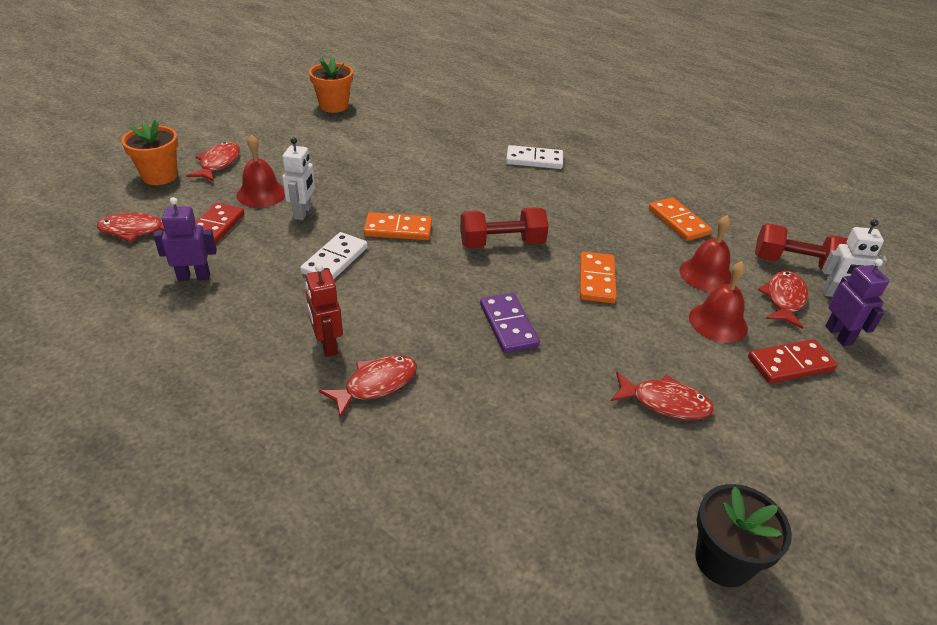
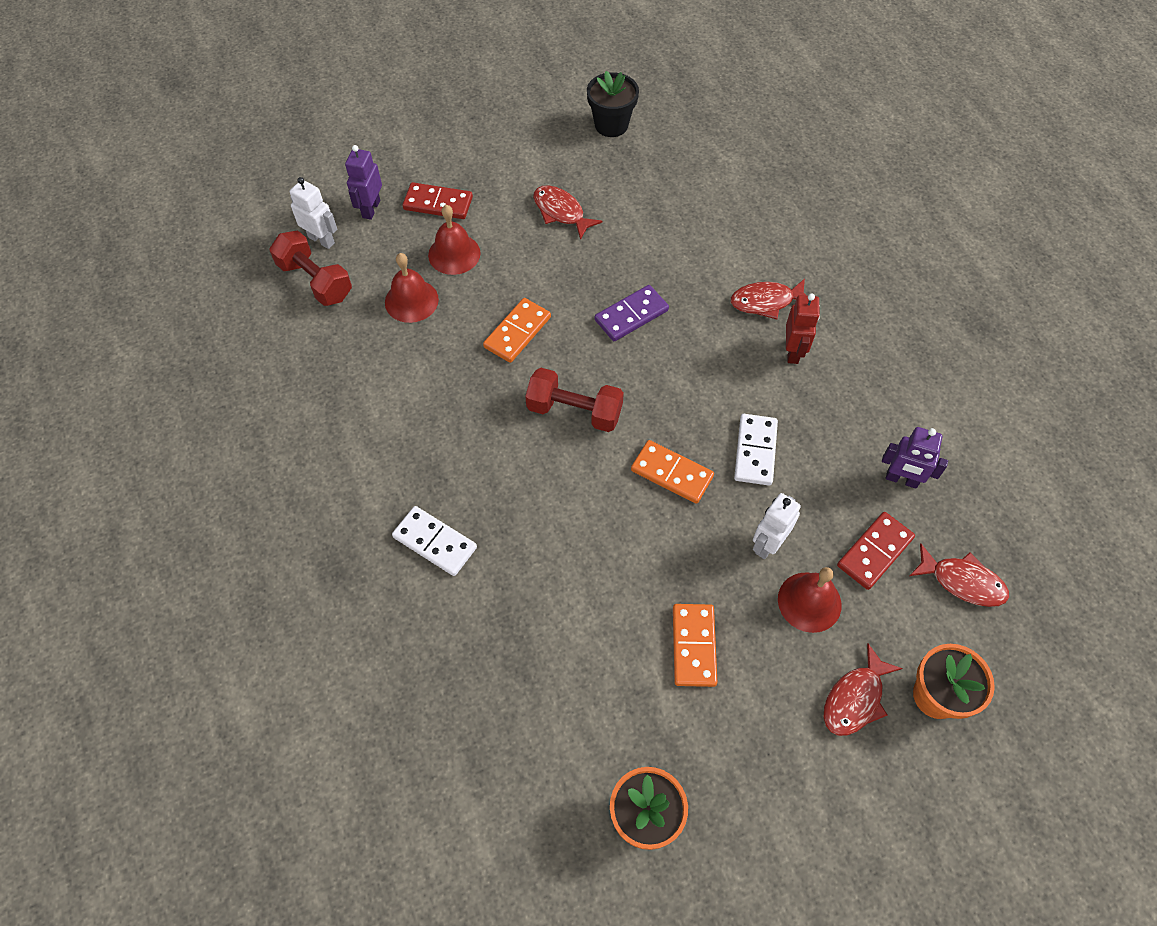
camera: 150 degrees left, 20 degrees up
white domino [300,232,368,279] -> white domino turned 45 degrees counterclockwise [734,414,778,486]
purple domino [480,293,540,353] -> purple domino turned 45 degrees clockwise [595,285,669,341]
orange domino [649,197,712,241] -> orange domino moved to [673,604,717,687]
red fish [758,271,808,329] -> none

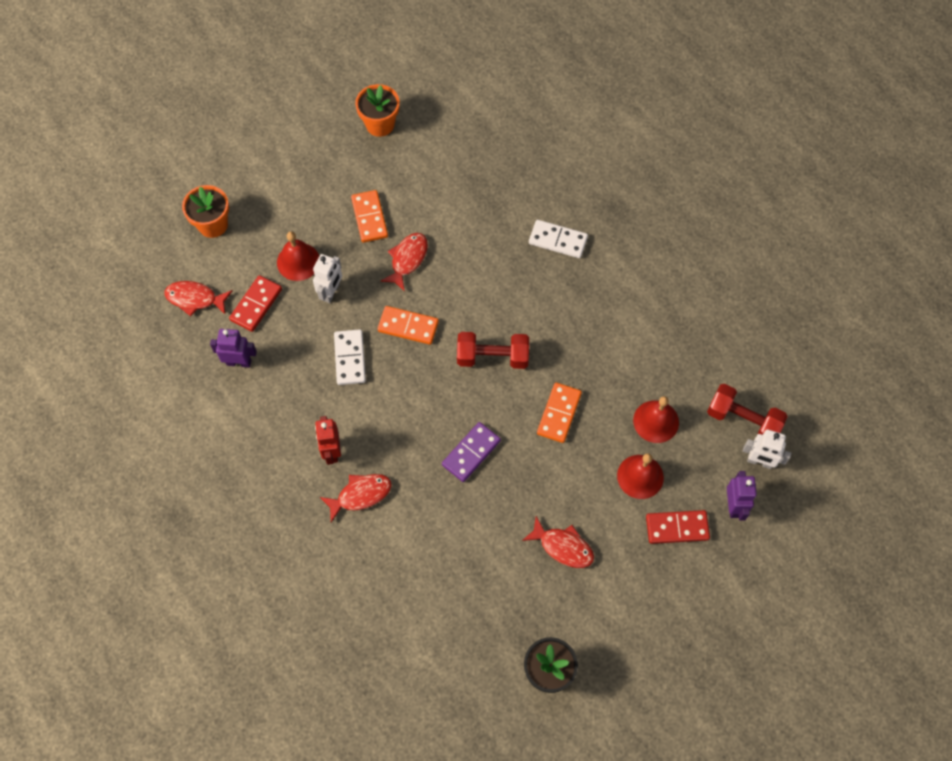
camera: 165 degrees right, 5 degrees up
red fish [824,643,903,736] -> red fish moved to [381,233,428,291]

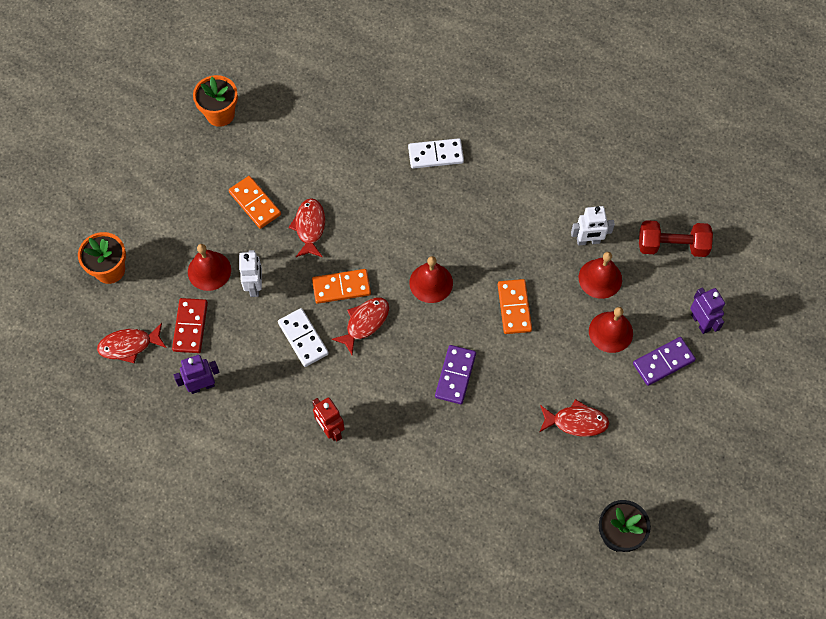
camera: 25 degrees left, 0 degrees up
red fish [320,474,392,522] -> red fish moved to [331,298,389,355]
red dumbbell [457,332,529,369] -> red bell [409,256,453,303]
red domino [646,510,710,544] -> purple domino [633,337,696,386]
white robot [743,429,791,469] -> white robot moved to [571,206,615,246]

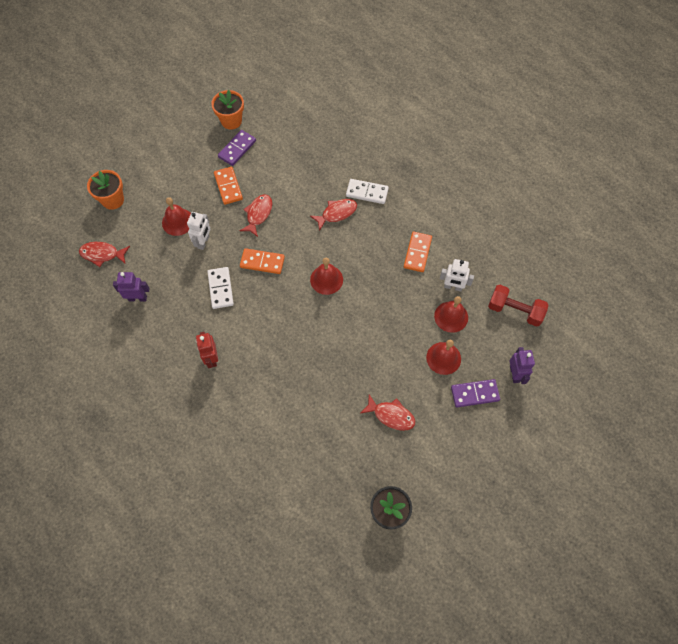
camera: 20 degrees right, 0 degrees up
red domino [172,298,208,353] -> none
red fish [331,298,389,355] -> red fish moved to [310,199,357,231]
purple domino [435,345,476,404] -> purple domino moved to [218,130,256,166]
orange domino [498,279,532,334] -> orange domino moved to [404,232,432,272]

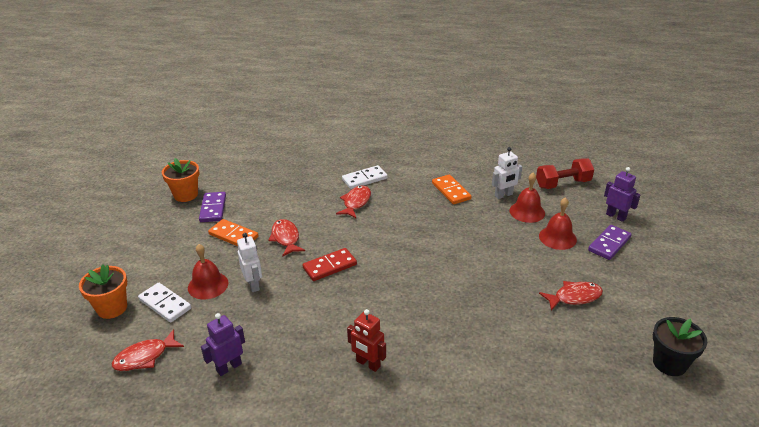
camera: 40 degrees left, 30 degrees down
white domino [208,267,234,309] -> white domino moved to [138,283,191,323]
orange domino [240,248,285,274] -> red domino [303,248,357,281]
red bell [310,258,343,295] -> none

